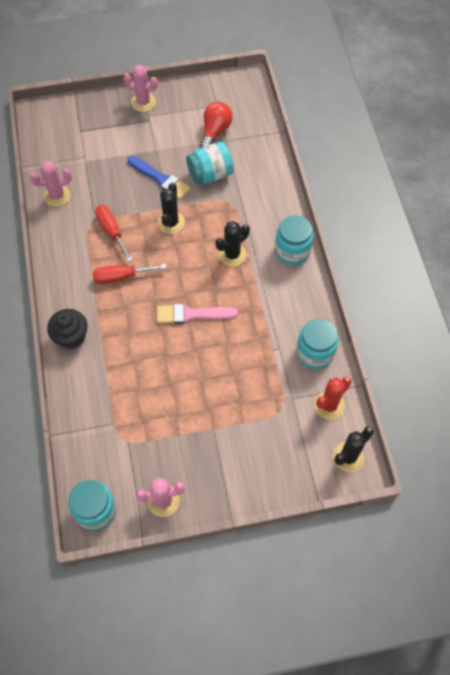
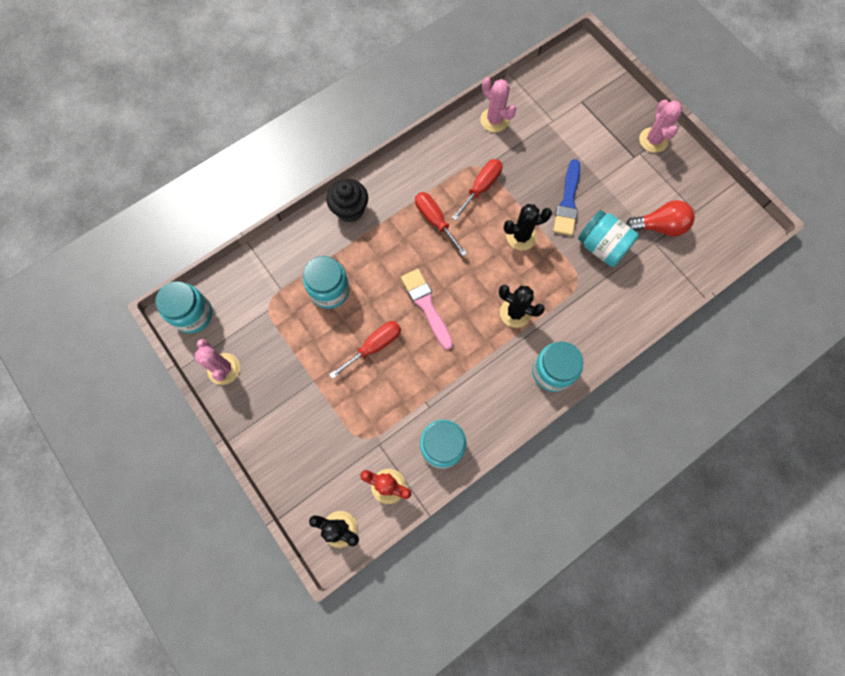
camera: 65 degrees right, 10 degrees up
none -> turquoise jar [303,256,350,309]
none -> red screwdriver [329,321,401,379]

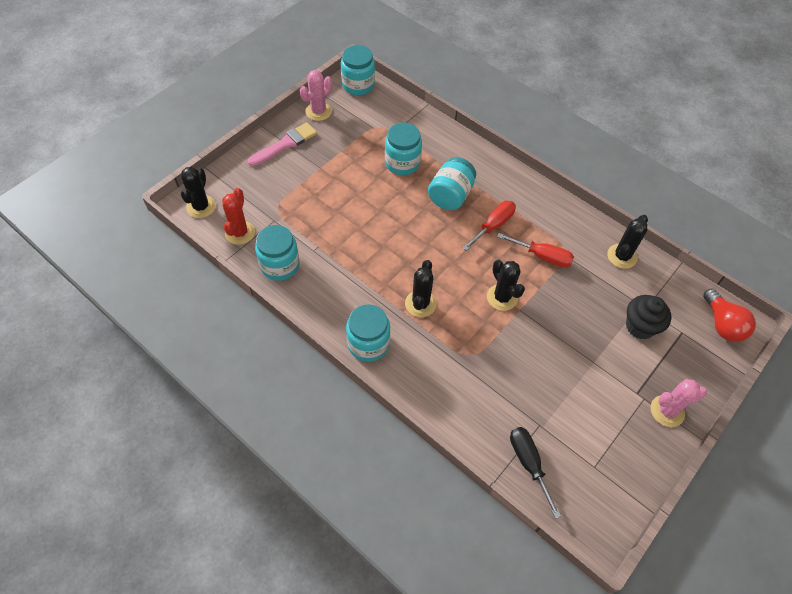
camera: 75 degrees right, 15 degrees down
black cupcake [326,179,368,222] -> black cupcake moved to [626,295,671,339]
red screwdriver [329,321,401,379] -> none
pink brush [401,269,453,350] -> pink brush moved to [247,122,317,166]
pink cactus [480,77,516,132] -> black cactus [607,215,648,269]
blue brush [553,159,580,236] -> none
turquoise jar [578,210,639,267] -> turquoise jar moved to [428,157,476,210]
red light bulb [626,200,695,236] -> red light bulb moved to [703,289,756,342]
none -> black screwdriver [510,427,561,519]

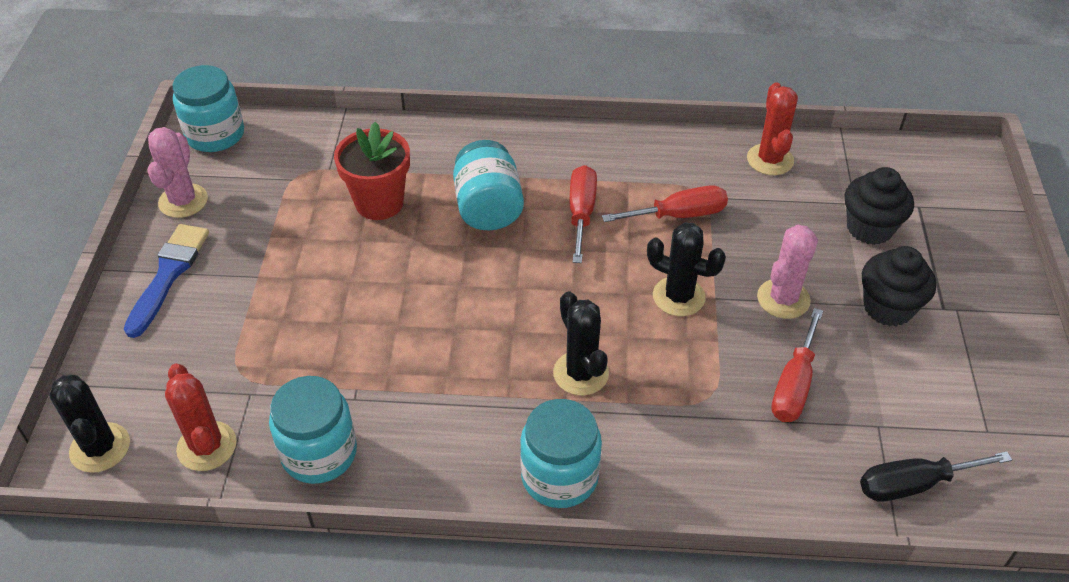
camera: 35 degrees left, 10 degrees down
pink brush [247,122,317,166] -> blue brush [124,224,209,338]
turquoise jar [385,123,422,175] -> red flower pot [334,122,410,220]
black screwdriver [510,427,561,519] -> black screwdriver turned 45 degrees counterclockwise [860,451,1012,502]
black cactus [607,215,648,269] -> red cactus [747,82,798,175]
pink cactus [651,379,707,427] -> pink cactus moved to [757,225,818,319]
red light bulb [703,289,756,342] -> none
none -> red screwdriver [771,308,823,422]
none -> black cupcake [862,246,936,326]

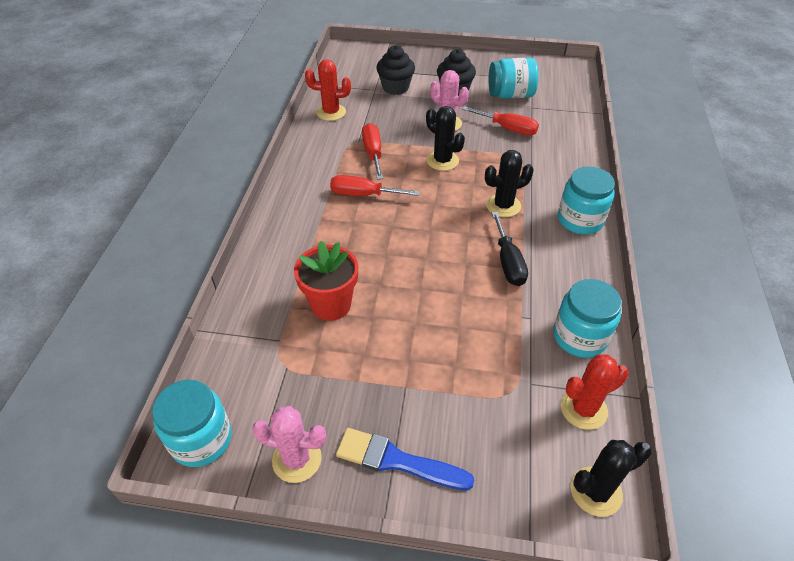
camera: 85 degrees left, 0 degrees up
turquoise jar [453,140,524,230] -> turquoise jar moved to [488,58,539,99]
black cactus [647,223,726,316] -> black cactus turned 75 degrees counterclockwise [426,106,465,171]
black screwdriver [860,451,1012,502] -> black screwdriver moved to [492,212,528,286]

